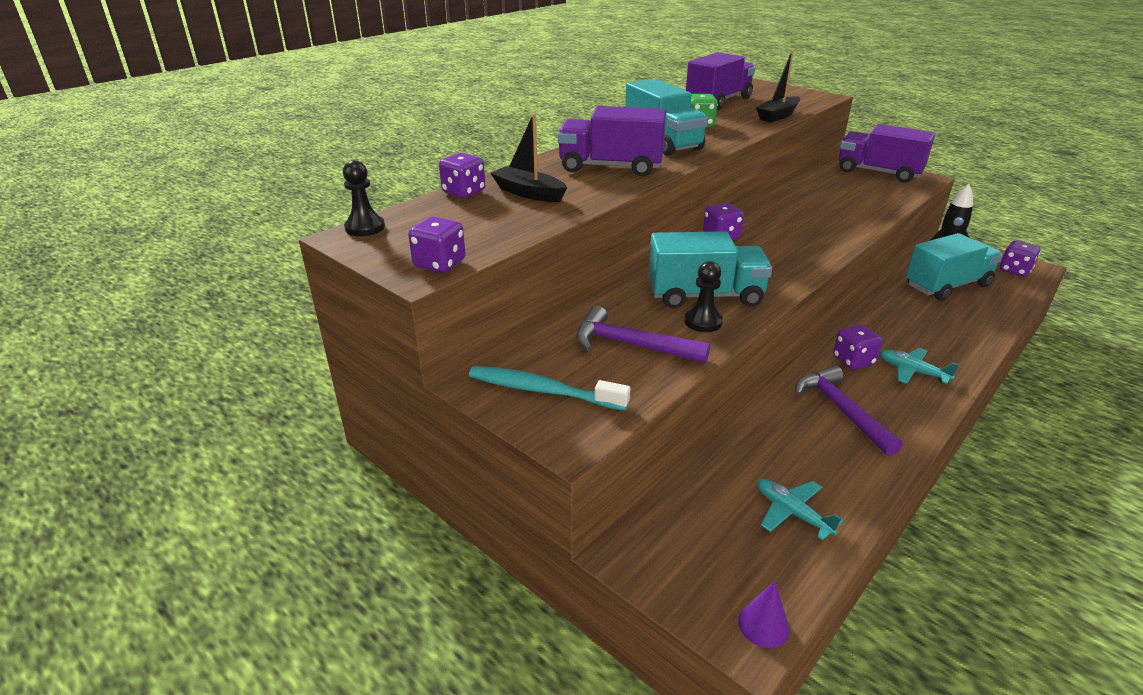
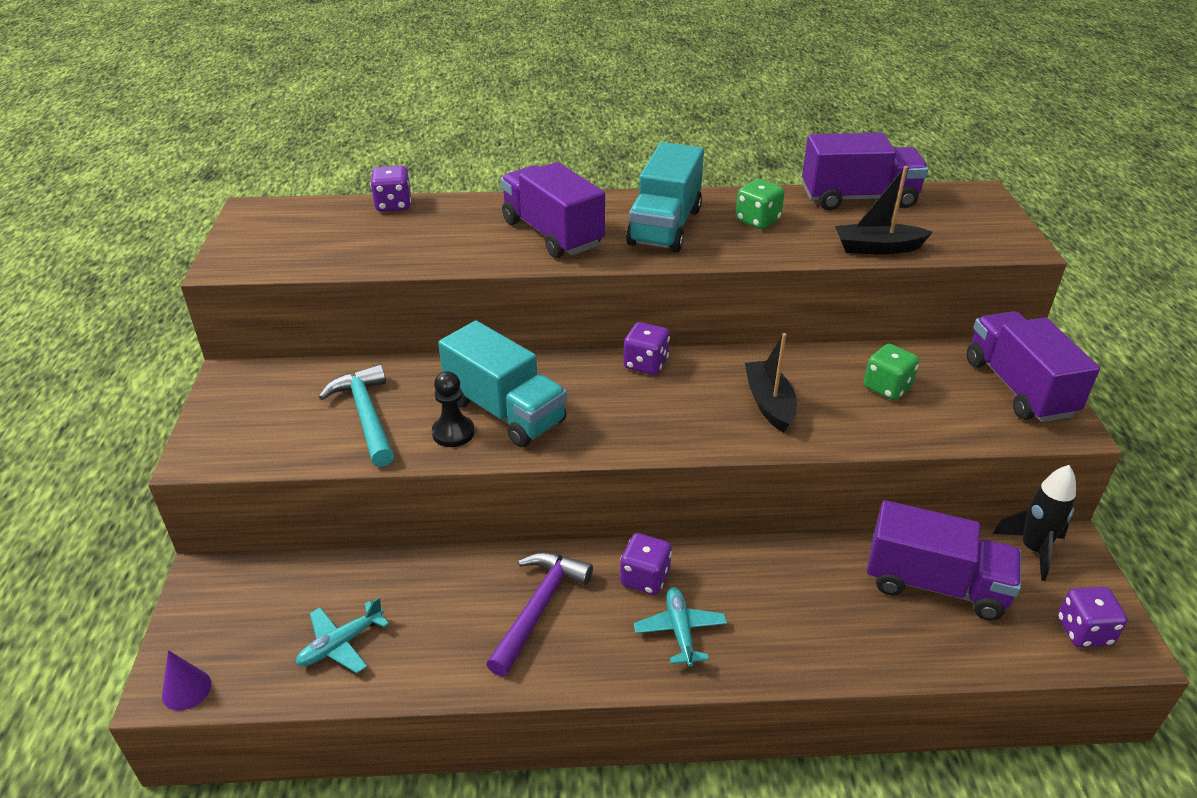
camera: 45 degrees right, 5 degrees up
black pawn [343,160,385,236] -> none
purple dice [408,216,466,273] -> none
turquoise toothbrush [469,366,630,411] -> none
black boat [490,114,567,202] -> black boat moved to [745,333,797,433]
purple hammer [576,306,710,363] -> turquoise hammer [319,364,394,467]
turquoise plane [757,479,843,541] -> turquoise plane turned 135 degrees counterclockwise [296,597,389,673]
turquoise truck [906,233,1003,301] -> purple truck [867,500,1021,621]
none -> green dice [864,344,919,400]

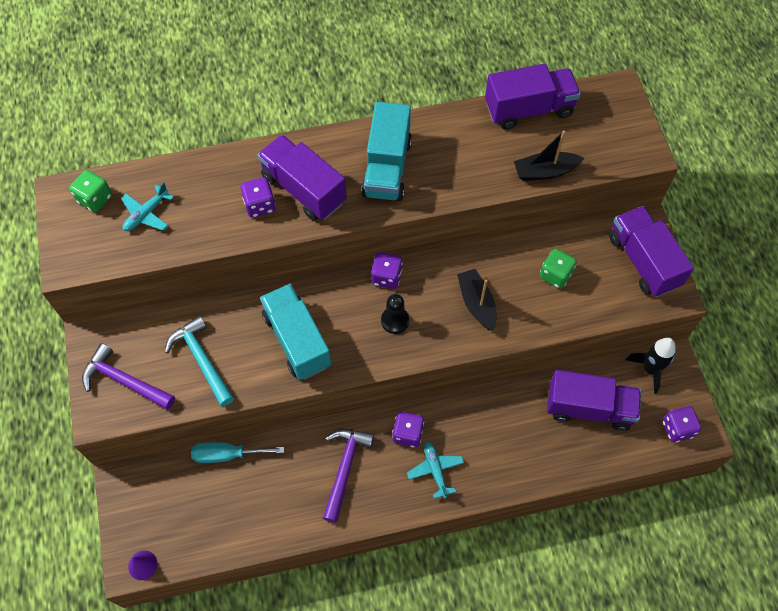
camera: 10 degrees left, 25 degrees up
turquoise plane [296,597,389,673] -> turquoise plane moved to [121,182,174,231]
purple dice [370,166,411,212] -> purple dice moved to [241,177,276,218]
black pawn [432,371,475,447] -> black pawn moved to [381,294,409,334]
turquoise truck [438,321,567,447] -> turquoise truck turned 150 degrees counterclockwise [260,284,331,380]
green dice [736,179,785,229] -> green dice moved to [69,170,112,212]
none -> purple hammer [82,343,175,410]
none -> turquoise screwdriver [191,442,284,463]

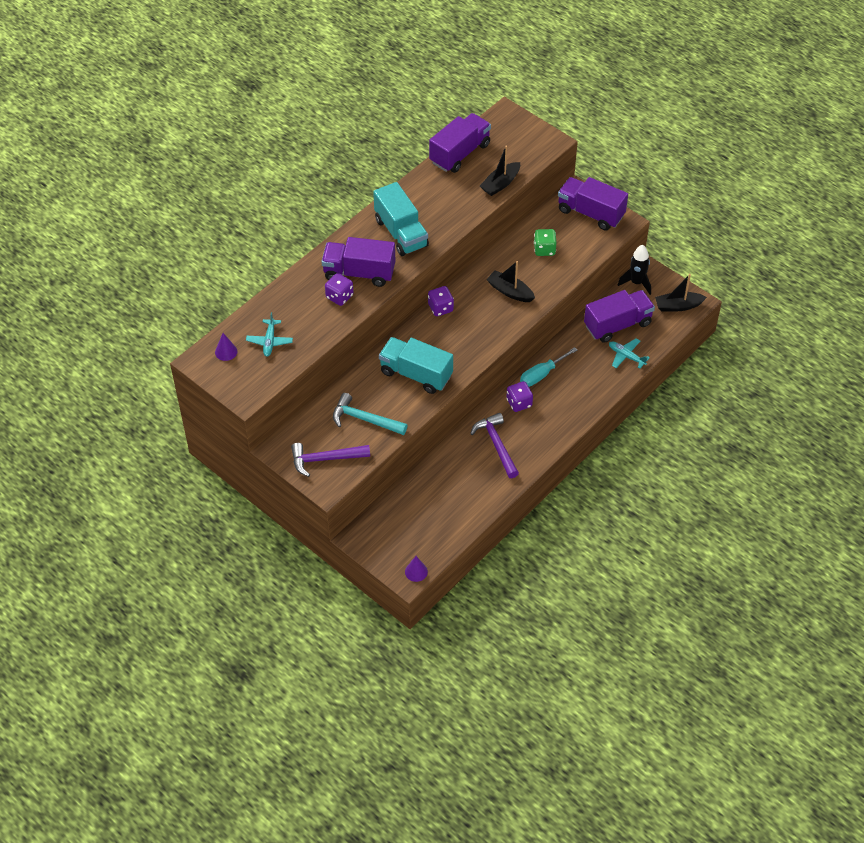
camera: 35 degrees left, 10 degrees down
green dice [69,170,112,212] -> purple cone [215,333,237,361]
turquoise screwdriver [191,442,284,463] -> turquoise screwdriver moved to [520,347,577,387]
black pawn [381,294,409,334] -> none
turquoise plane [407,442,464,499] -> turquoise plane moved to [609,338,650,369]
purple dice [662,406,701,442] -> black boat [655,274,707,312]

